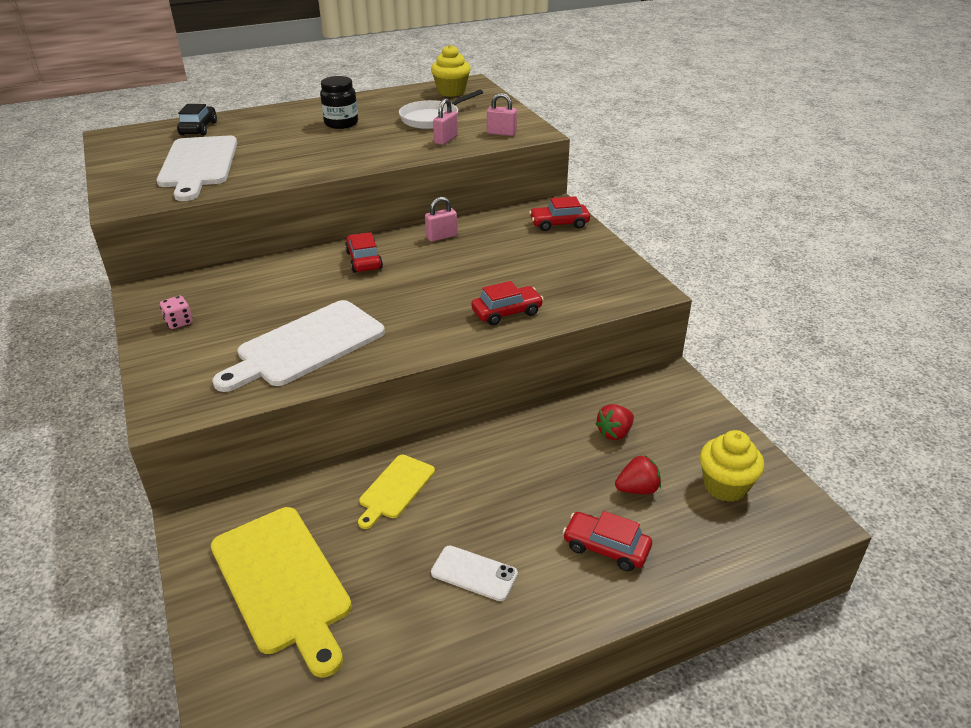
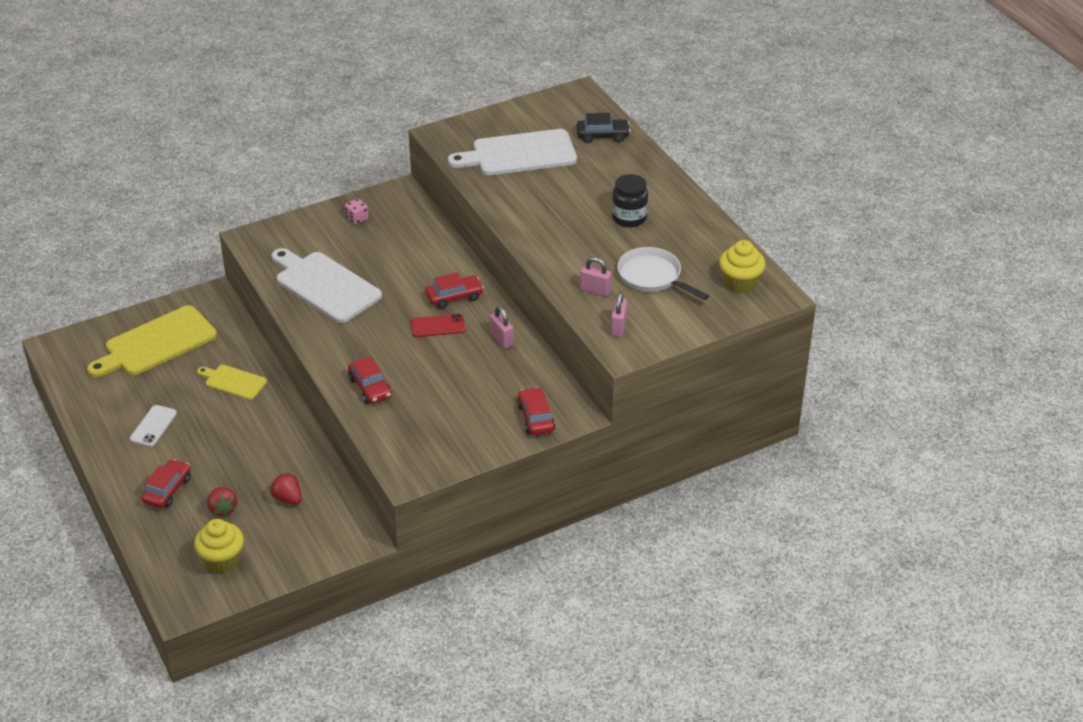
camera: 85 degrees right, 5 degrees up
none -> red phone [411,314,466,337]

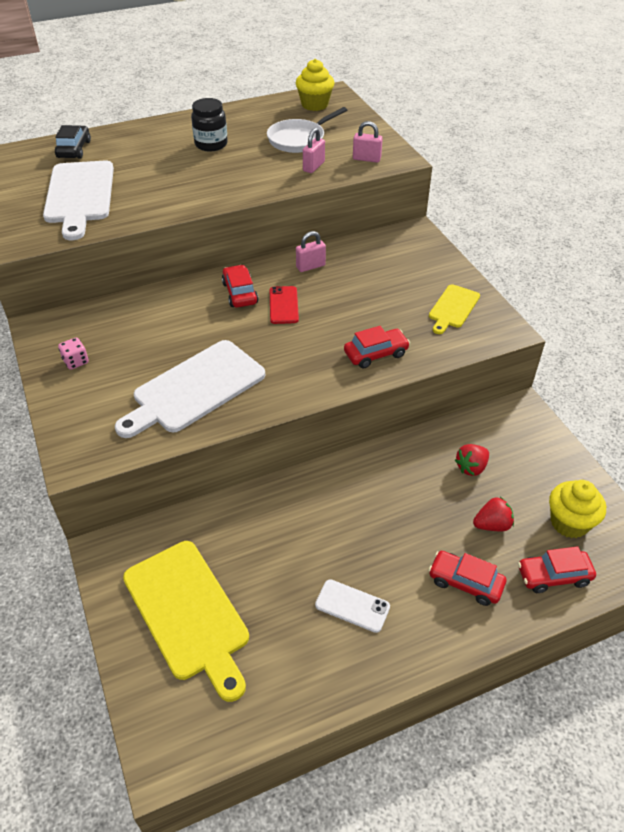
camera: 85 degrees left, 5 degrees up
yellow cutting board [197,365,267,400] -> yellow cutting board moved to [429,284,480,334]
red car [517,387,555,435] -> red car moved to [518,546,596,593]

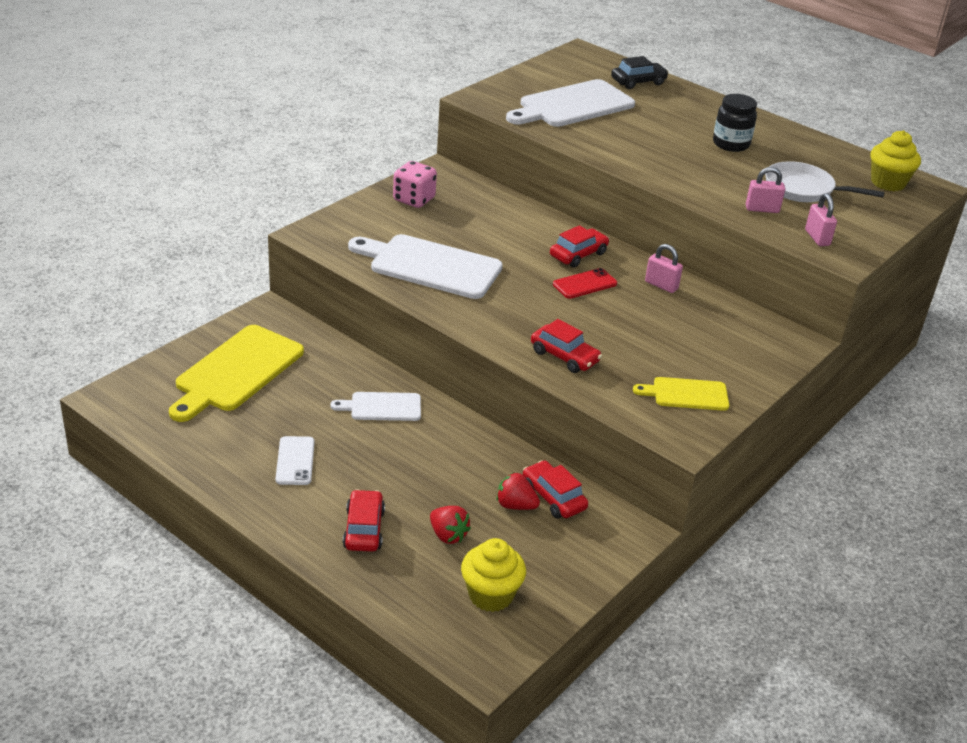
camera: 60 degrees right, 10 degrees down
pink dice [58,337,89,370] -> pink dice [393,161,437,208], size x1.64
red car [518,546,596,593] -> red car moved to [523,460,588,519]
none -> white cutting board [331,392,421,421]

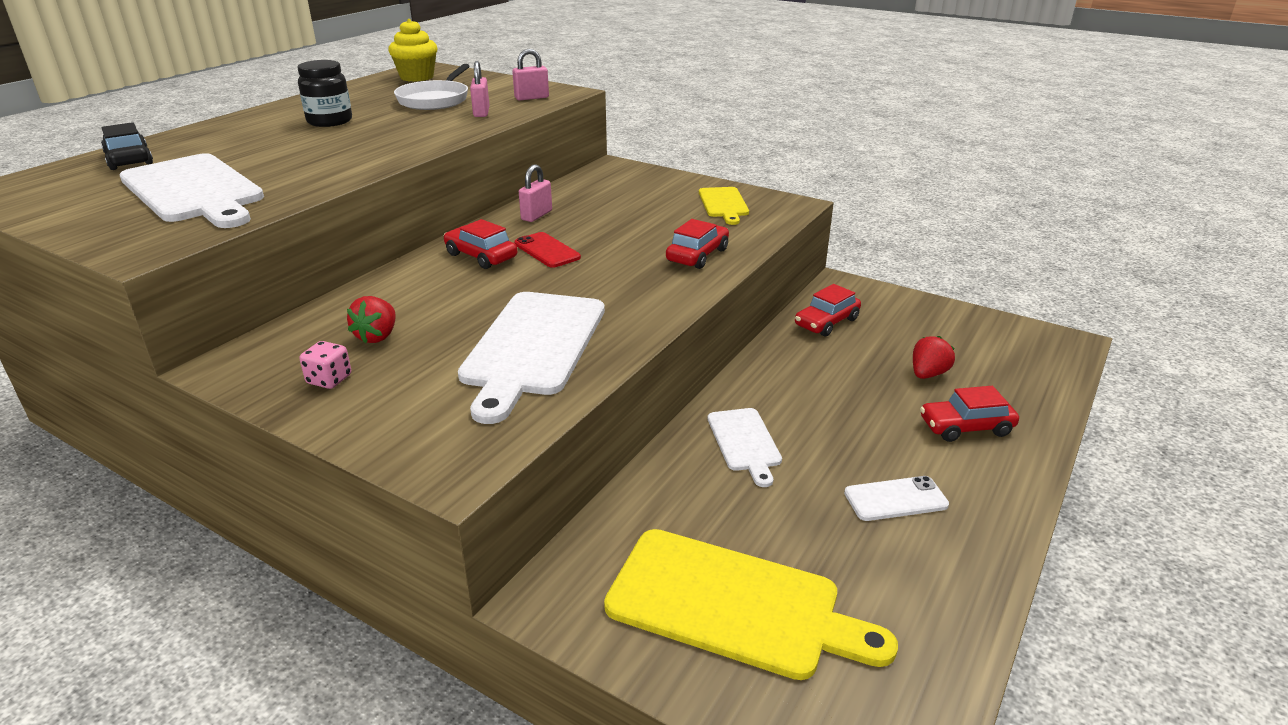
camera: 95 degrees left, 5 degrees down
pink dice [393,161,437,208] -> pink dice [300,341,351,389], size x0.61
yellow cupcake [461,538,526,612] -> none
red strawberry [497,472,540,510] -> red strawberry moved to [347,296,396,344]

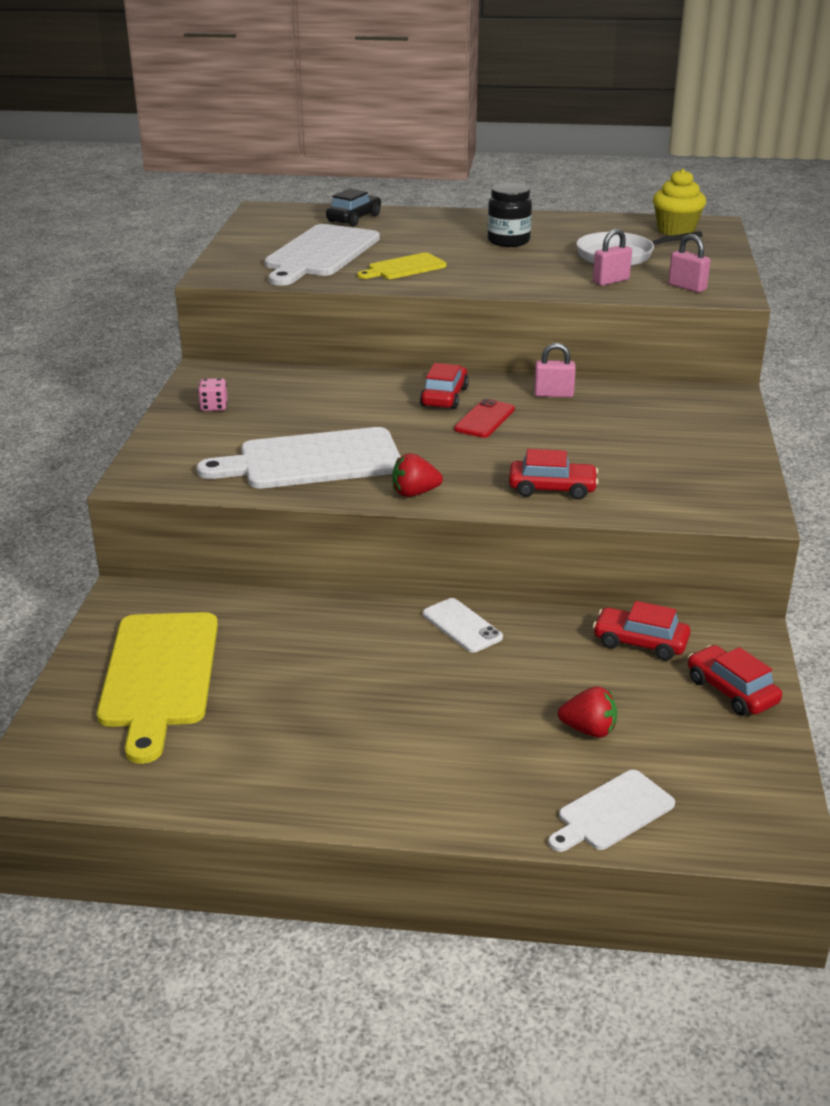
camera: 65 degrees right, 0 degrees up
red strawberry [347,296,396,344] -> red strawberry moved to [392,453,443,497]
yellow cutting board [699,187,749,225] -> yellow cutting board moved to [357,253,447,279]
white cutting board [708,408,782,487] -> white cutting board moved to [548,770,675,852]
white phone [844,476,949,521] -> white phone moved to [423,598,503,653]
red car [920,386,1019,442] -> red car moved to [688,645,782,716]

